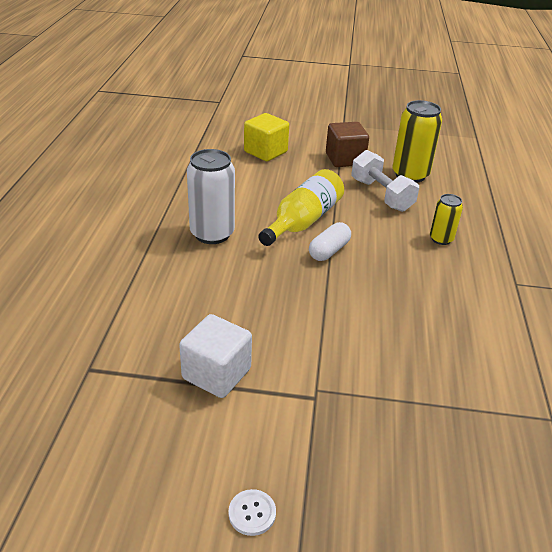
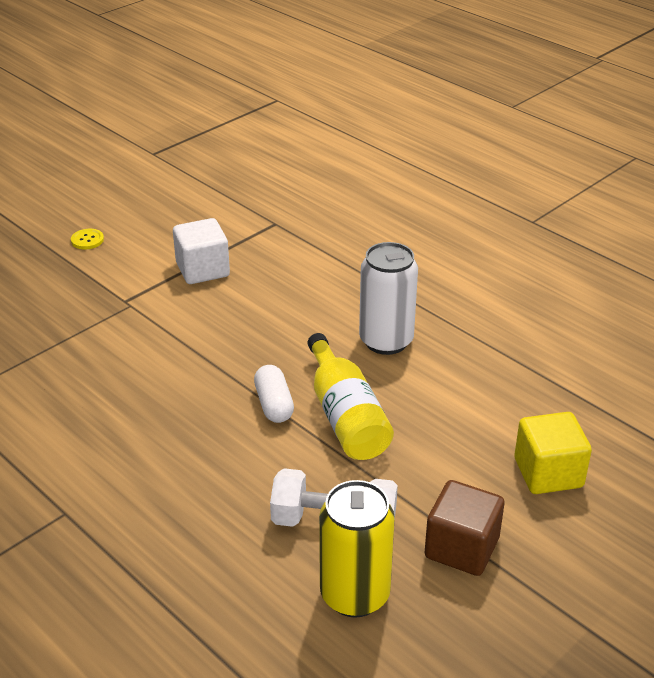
camera: 130 degrees right, 0 degrees up
white button [228,489,276,536] -> yellow button [71,229,104,249]
yellow can [430,194,463,245] -> none

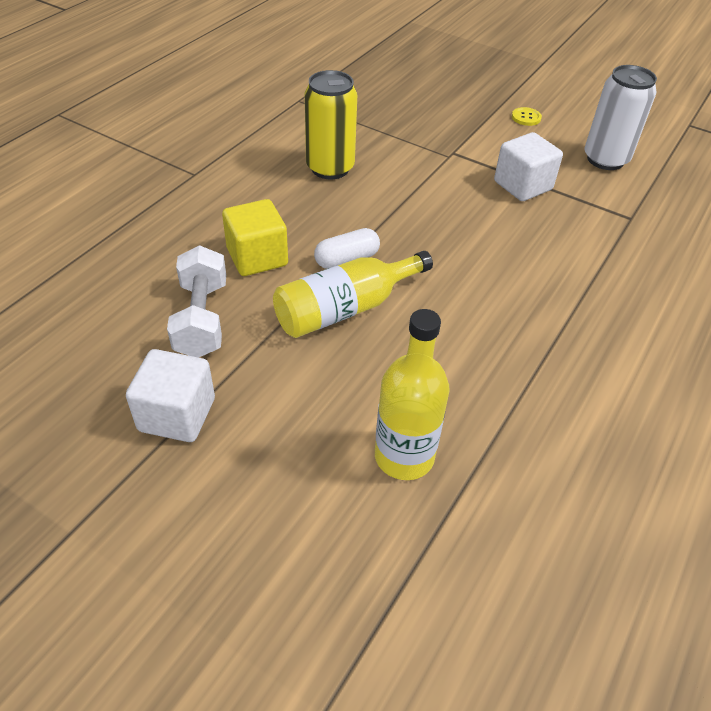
camera: 75 degrees right, 10 degrees up
yellow can [319,480,395,617] -> yellow can moved to [305,70,357,179]
white can [359,242,418,355] -> white can moved to [584,65,657,170]
brown cube [425,480,504,576] -> white cube [126,349,215,442]
yellow cube [514,412,592,494] -> yellow cube moved to [222,199,288,276]
none -> yellow bottle [375,309,450,480]

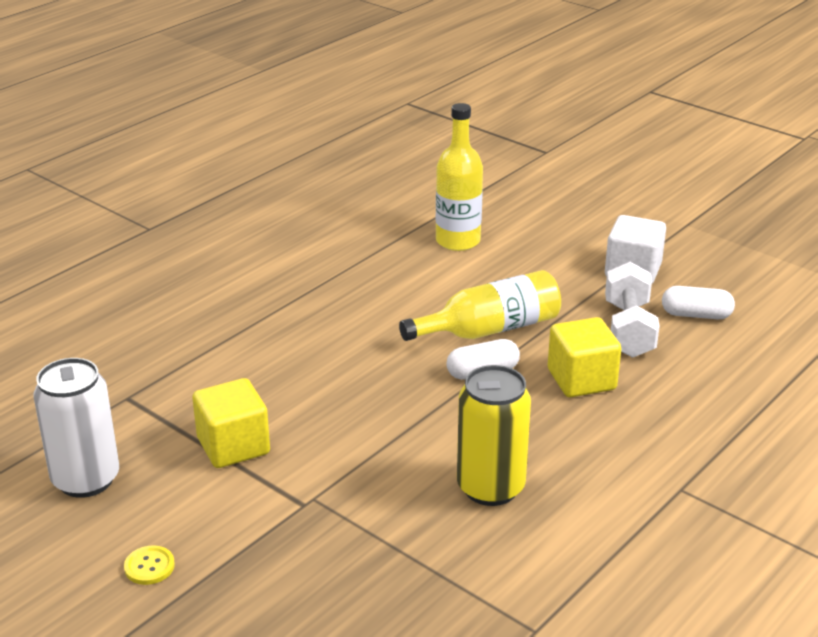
camera: 170 degrees left, 15 degrees down
white cube [494,132,563,201] -> yellow cube [192,378,270,468]
none -> white capsule [662,286,735,319]

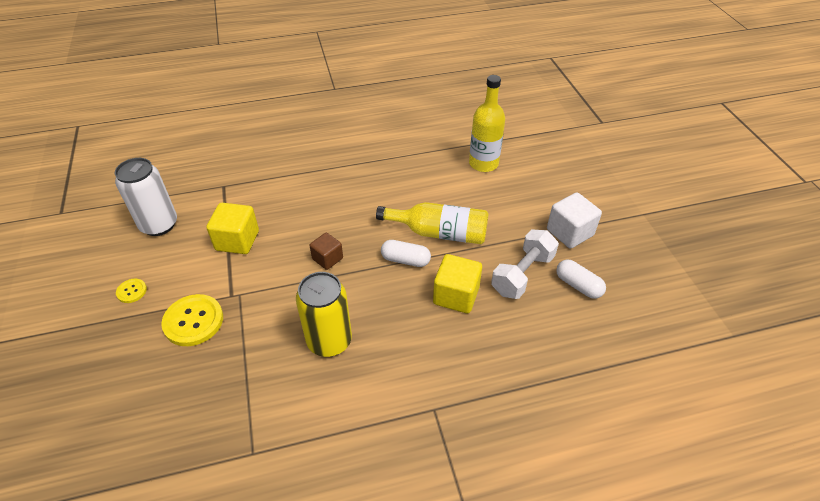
camera: 35 degrees right, 15 degrees up
none -> yellow button [161,294,223,346]
none -> brown cube [309,233,343,270]

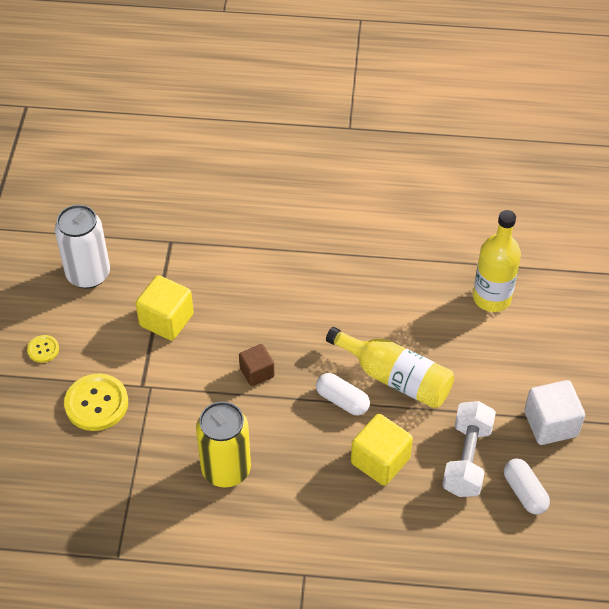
camera: 20 degrees right, 5 degrees up
white dumbbell [491,229,559,299] -> white dumbbell turned 45 degrees counterclockwise [442,401,496,497]

